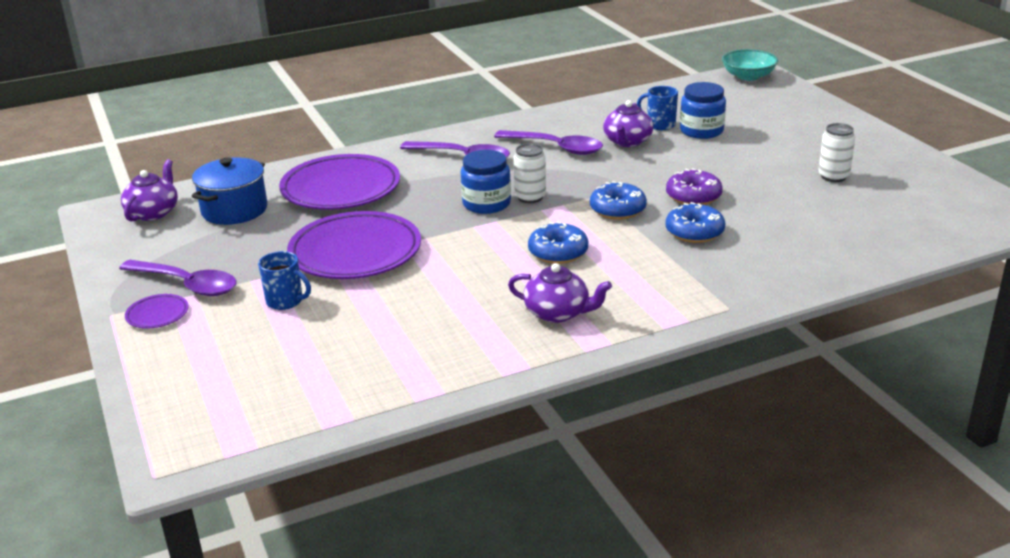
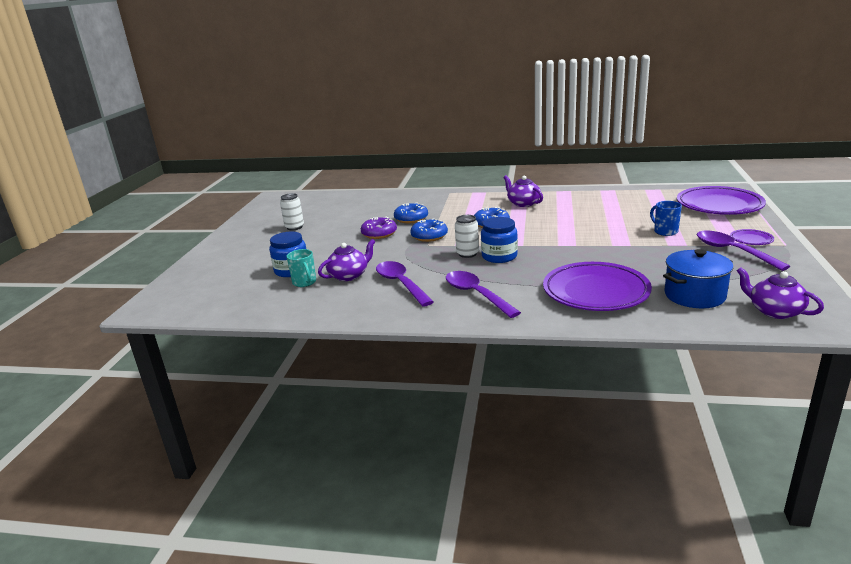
camera: 145 degrees left, 5 degrees down
purple teapot [121,159,178,222] -> purple teapot turned 90 degrees clockwise [737,267,824,319]
purple plate [287,211,421,279] -> purple plate moved to [677,186,766,215]
blue mug [637,86,678,130] -> turquoise mug [287,249,316,287]
turquoise bowl [722,49,778,81] -> none

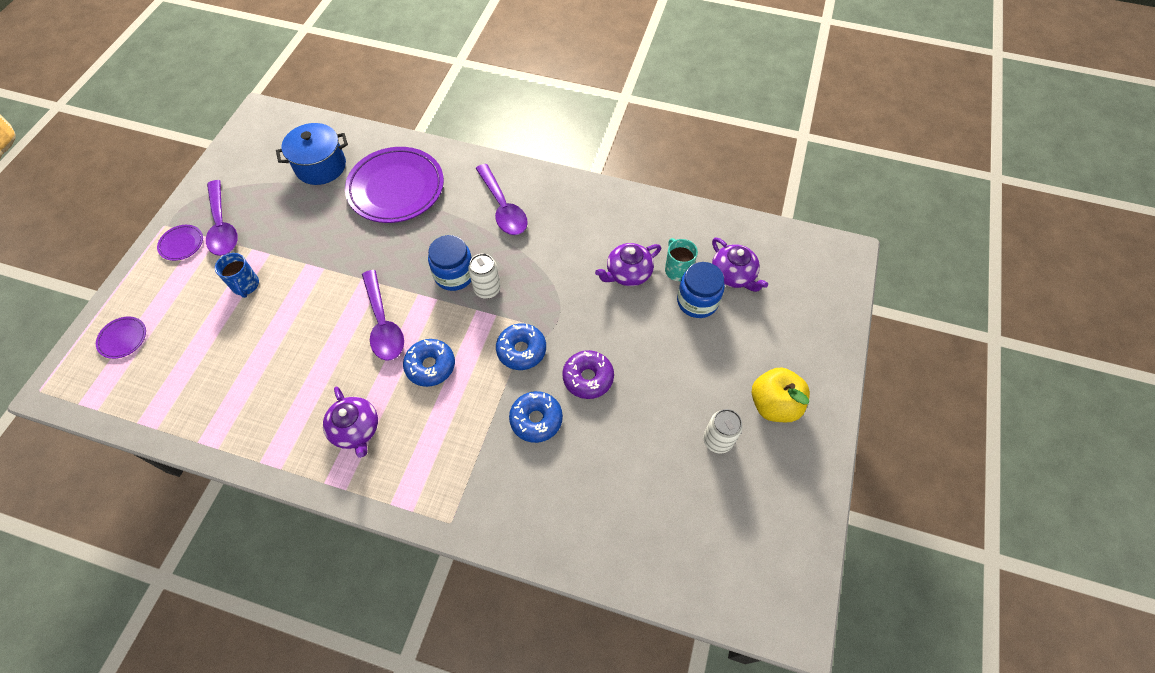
camera: 175 degrees left, 35 degrees up
purple spoon [376,261,434,307] -> purple spoon moved to [362,270,404,361]
purple plate [677,186,766,215] -> purple plate [96,316,146,359], size x0.43
purple teapot [737,267,824,319] -> purple teapot moved to [712,238,768,292]
none -> yellow apple [752,367,810,422]

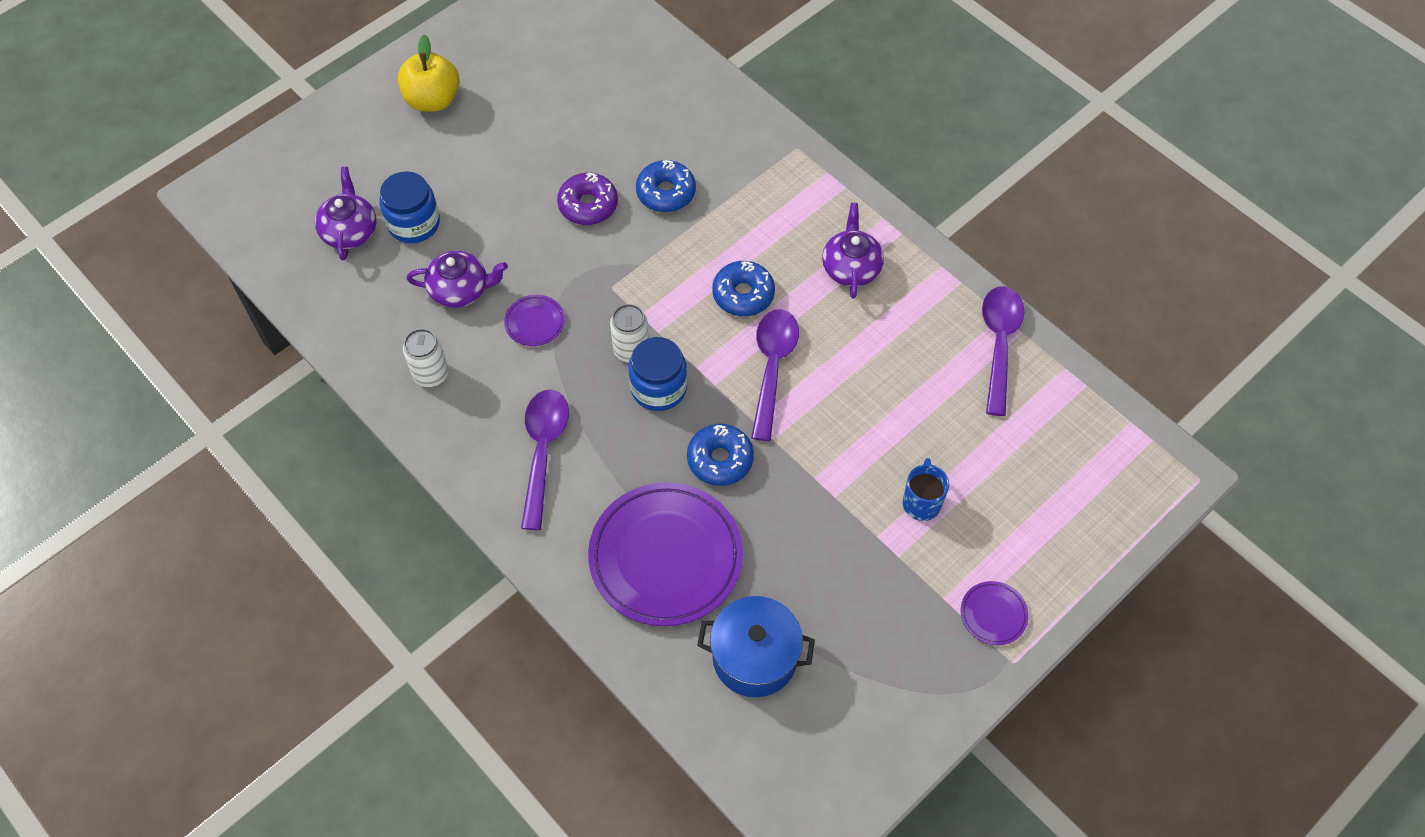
camera: 150 degrees left, 0 degrees up
purple plate [96,316,146,359] -> purple plate moved to [504,295,565,346]
purple spoon [206,180,238,256] -> purple spoon moved to [982,286,1024,416]
blue donut [496,323,546,370] -> blue donut moved to [687,424,754,486]
turquoise mug [665,238,698,281] -> none
white can [703,409,743,454] -> white can moved to [403,329,449,387]

